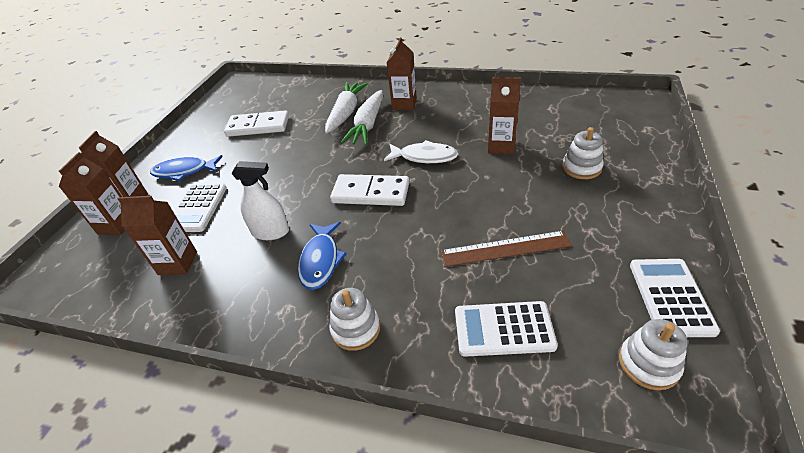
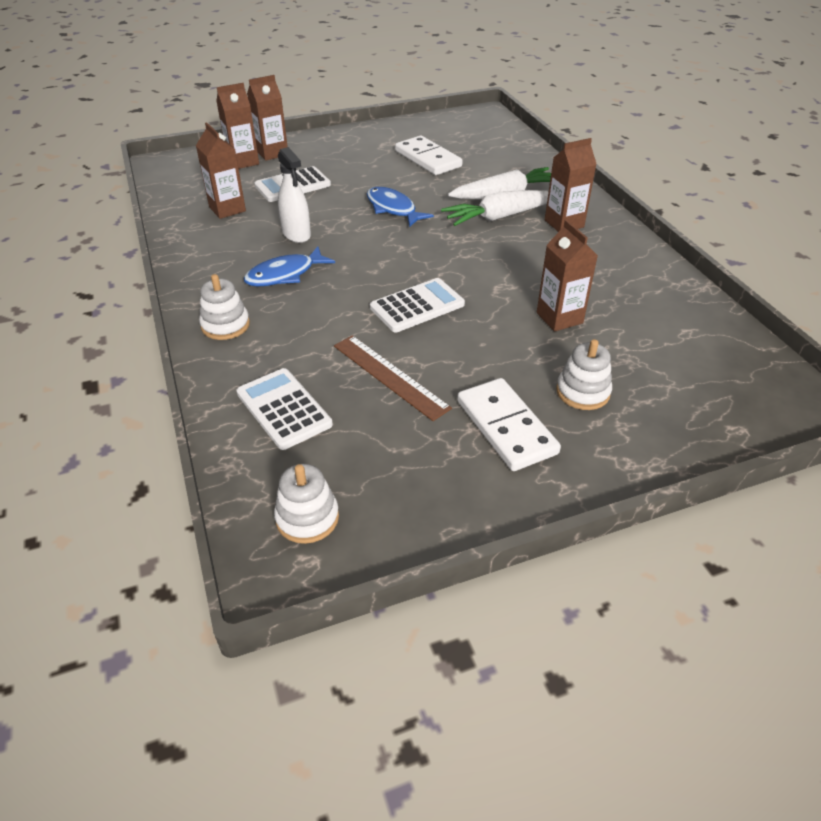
camera: 50 degrees right, 0 degrees up
blue fish [150,155,223,182] -> blue fish moved to [367,187,434,227]
white domino [330,174,409,206] -> white domino moved to [457,378,561,471]
white fish [384,140,459,163] -> none
white calculator [630,259,720,337] -> white calculator moved to [370,278,465,332]

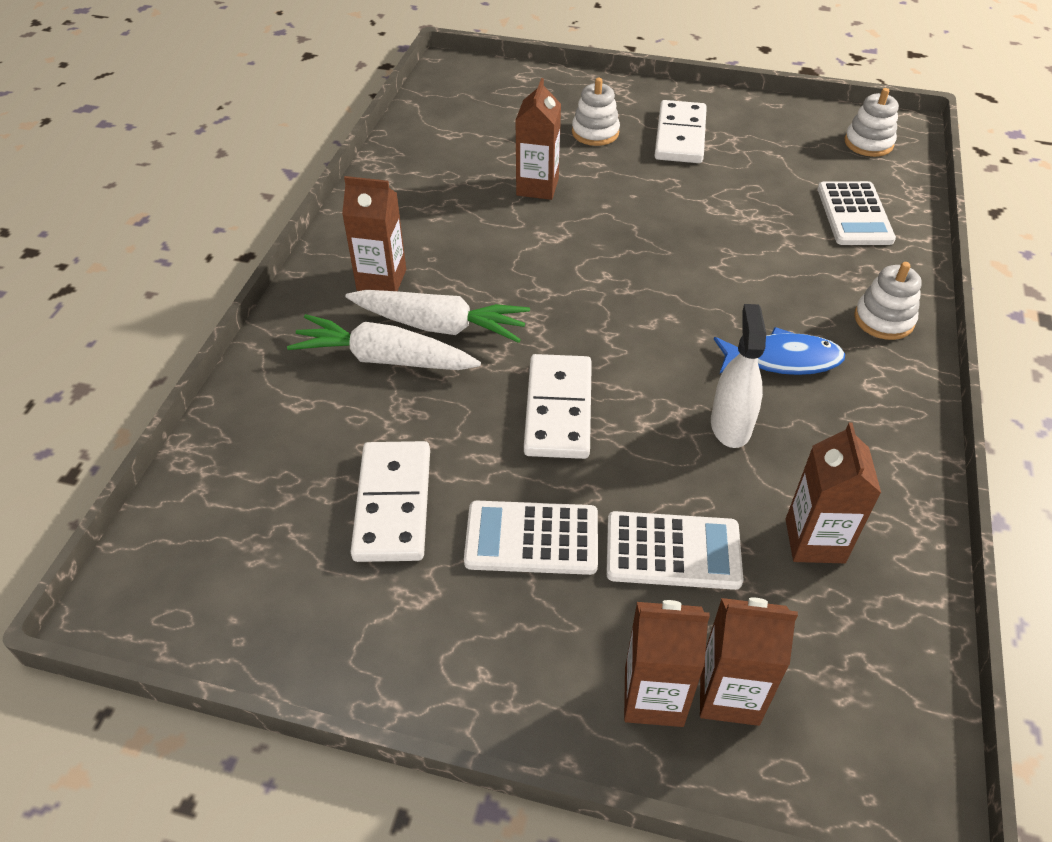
camera: 145 degrees left, 5 degrees up
brown ruler [334,335,452,421] -> none
blue fish [367,187,434,227] -> white domino [524,354,592,459]
white calculator [370,278,465,332] -> white calculator moved to [464,501,598,575]

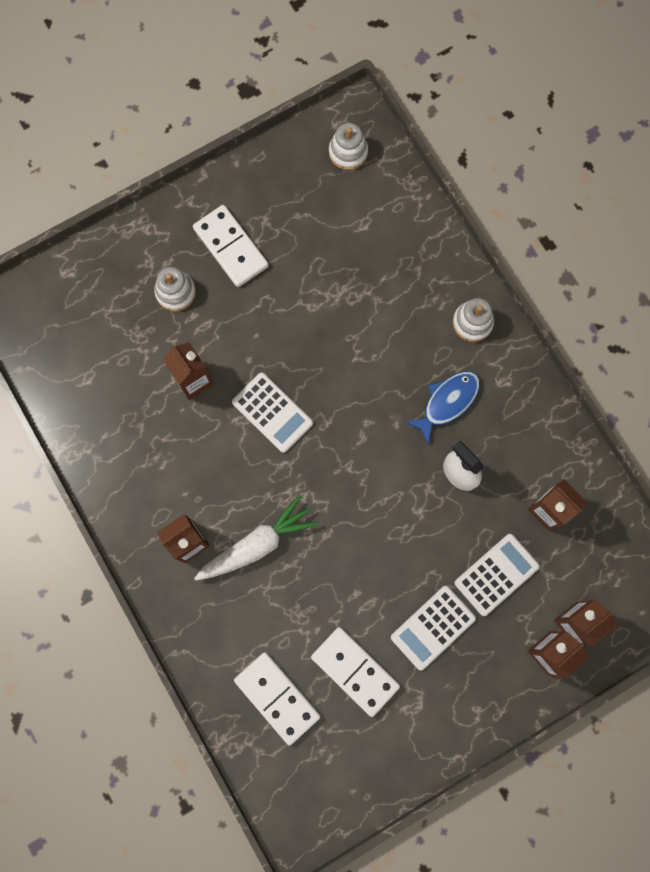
camera: 45 degrees left, 30 degrees up
white carrot [287,314,481,370] -> none
white domino [524,354,592,459] -> white domino moved to [234,652,320,745]
white calculator [818,181,896,245] -> white calculator moved to [232,373,313,453]

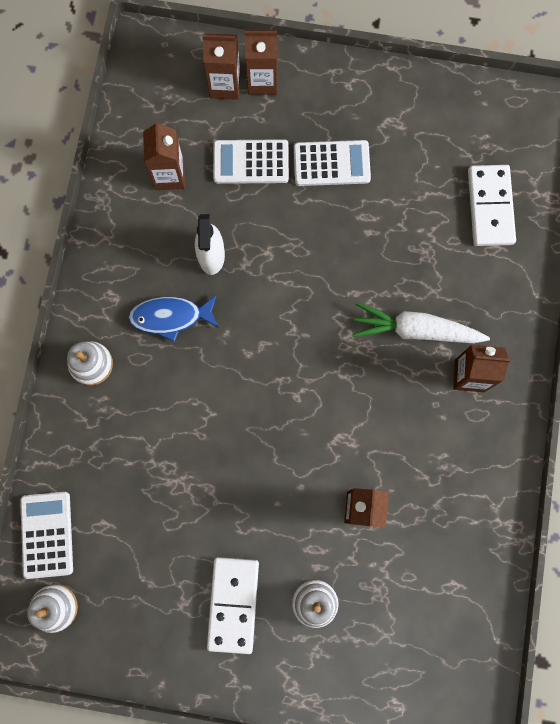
camera: 140 degrees left, 0 degrees up
white calculator [232,373,313,453] -> white calculator moved to [20,492,73,579]
white domino [311,627,400,717] -> none

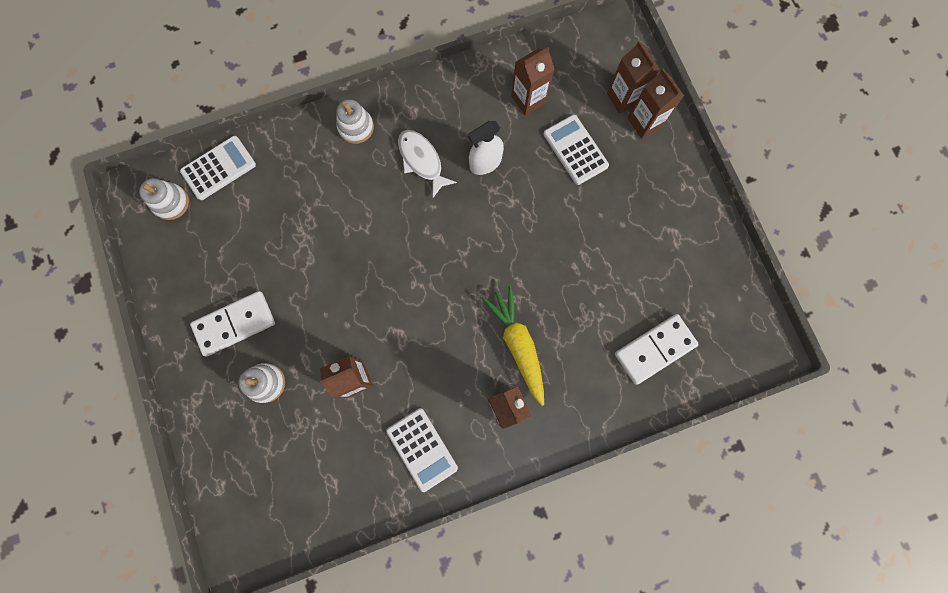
camera: 60 degrees right, 0 degrees up
blue fish [128,295,219,342] -> white fish [398,130,457,198]
white calculator [294,140,371,186] -> white calculator moved to [386,408,458,492]
white carrot [352,302,490,343] -> yellow carrot [482,286,544,406]

